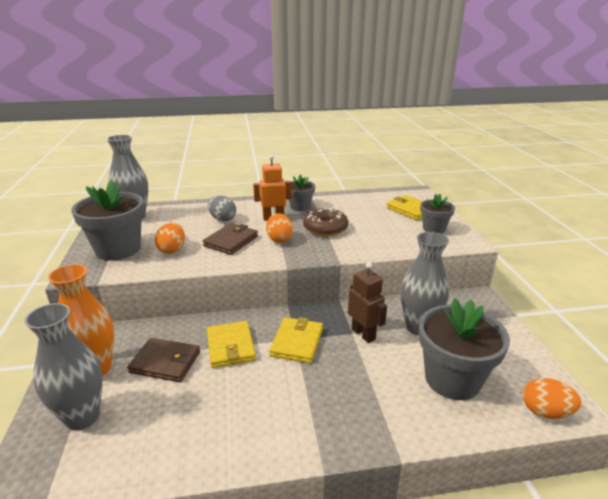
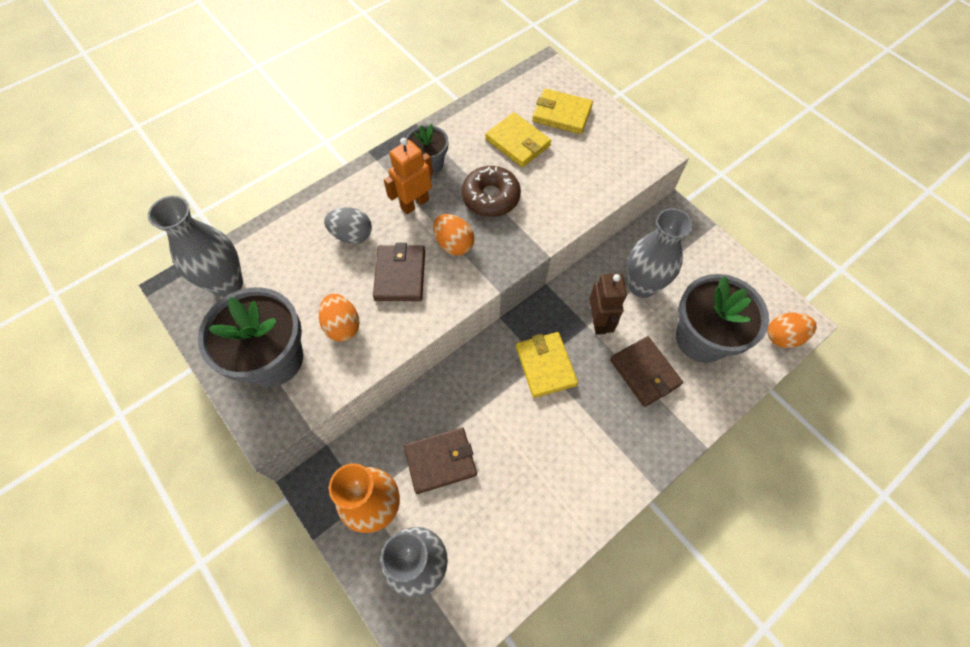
camera: 30 degrees left, 35 degrees up
yellow wallet [207,321,256,368] -> yellow wallet moved to [485,112,551,167]
brown robot [348,262,387,343] -> brown robot turned 60 degrees clockwise [589,273,627,335]
grey flower pot [420,194,455,234] -> none
none -> brown wallet [610,336,683,407]

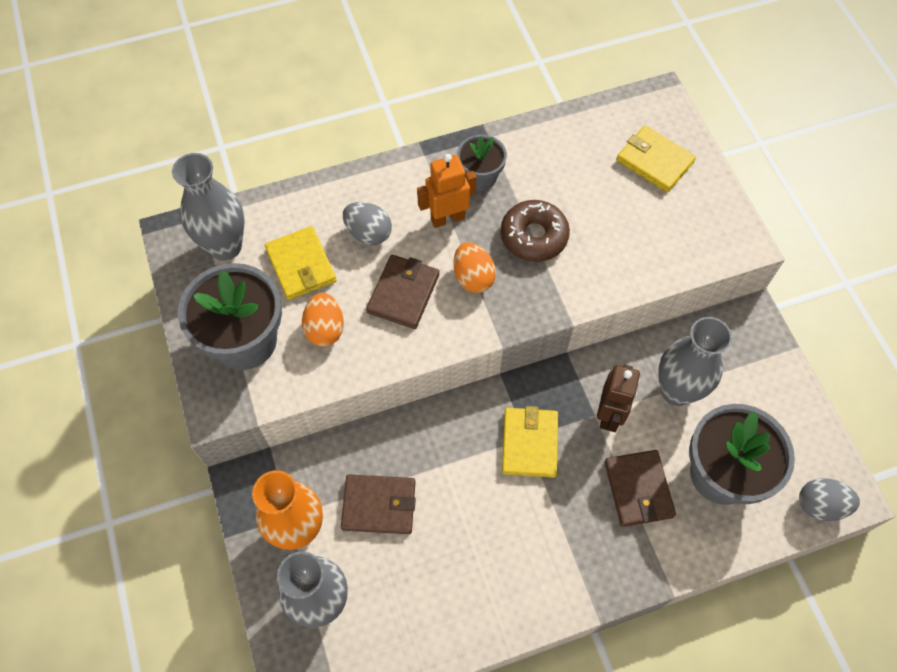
camera: 20 degrees right, 0 degrees up
yellow wallet [485,112,551,167] -> yellow wallet moved to [265,226,337,300]
orange egg [767,312,817,348] -> grey egg [799,478,860,521]

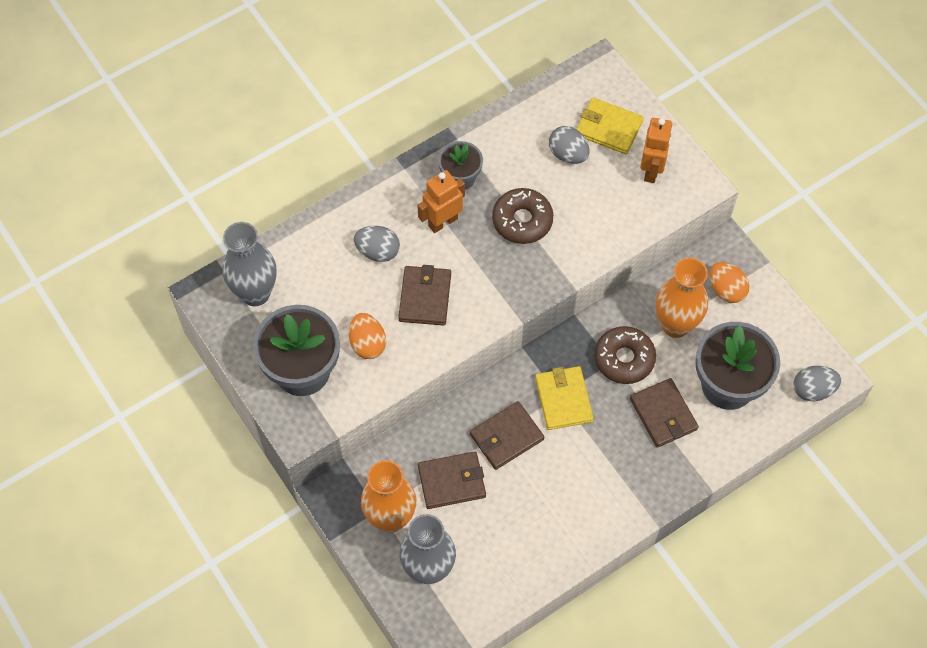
camera: 15 degrees left, 0 degrees up
yellow wallet [265,226,337,300] -> none
orange egg [454,242,496,293] -> orange egg moved to [710,262,749,303]
brown robot [597,364,640,432] -> brown donut [594,326,656,384]
grey vase [658,317,732,406] -> orange vase [656,258,708,338]
none -> brown wallet [470,401,544,470]
none -> grey egg [549,126,590,164]
none -> orange robot [640,118,673,183]

